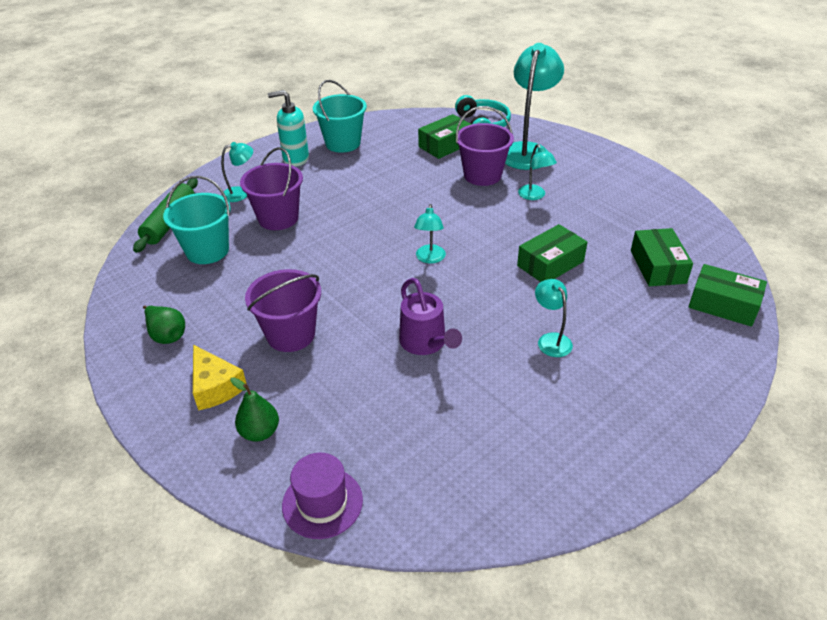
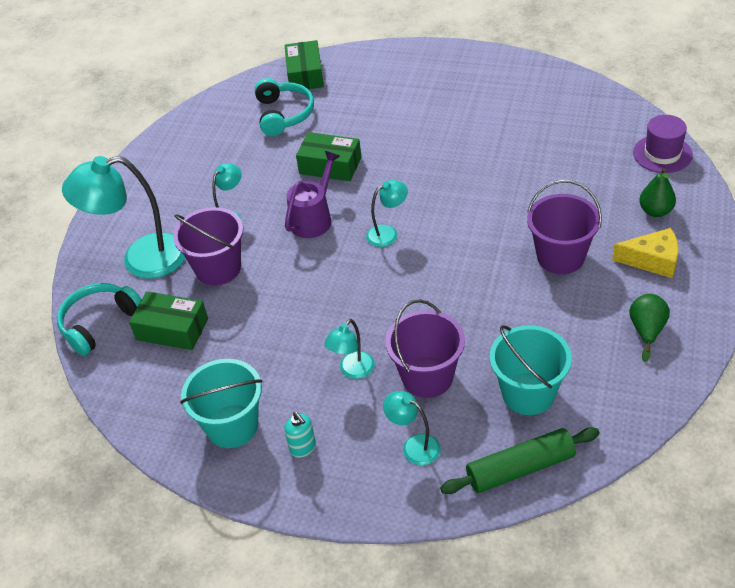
camera: 120 degrees left, 5 degrees up
yellow cheese [193,345,246,411] -> yellow cheese turned 75 degrees clockwise [612,228,679,278]
turquoise soap dispenser [268,90,309,167] -> turquoise soap dispenser [284,412,316,458], size x0.58
purple watering can [399,278,462,355] -> purple watering can moved to [285,151,340,238]
turquoise lamp [535,279,573,357] -> turquoise lamp moved to [324,319,375,379]
green box [631,228,693,286] -> turquoise headphones [255,78,314,136]

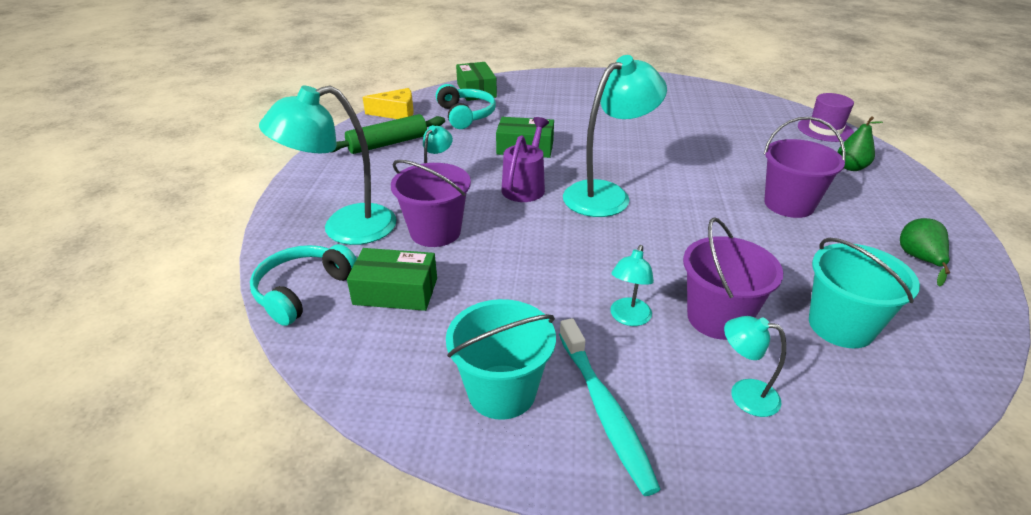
camera: 15 degrees left, 10 degrees down
turquoise soap dispenser [284,412,316,458] -> turquoise toothbrush [559,318,661,496]
turquoise lamp [366,180,408,247] -> turquoise lamp [563,55,667,217], size x2.03
green rolling pin [440,427,600,494] -> green rolling pin moved to [332,114,445,154]
yellow cheese [612,228,679,278] -> yellow cheese moved to [363,88,414,119]

